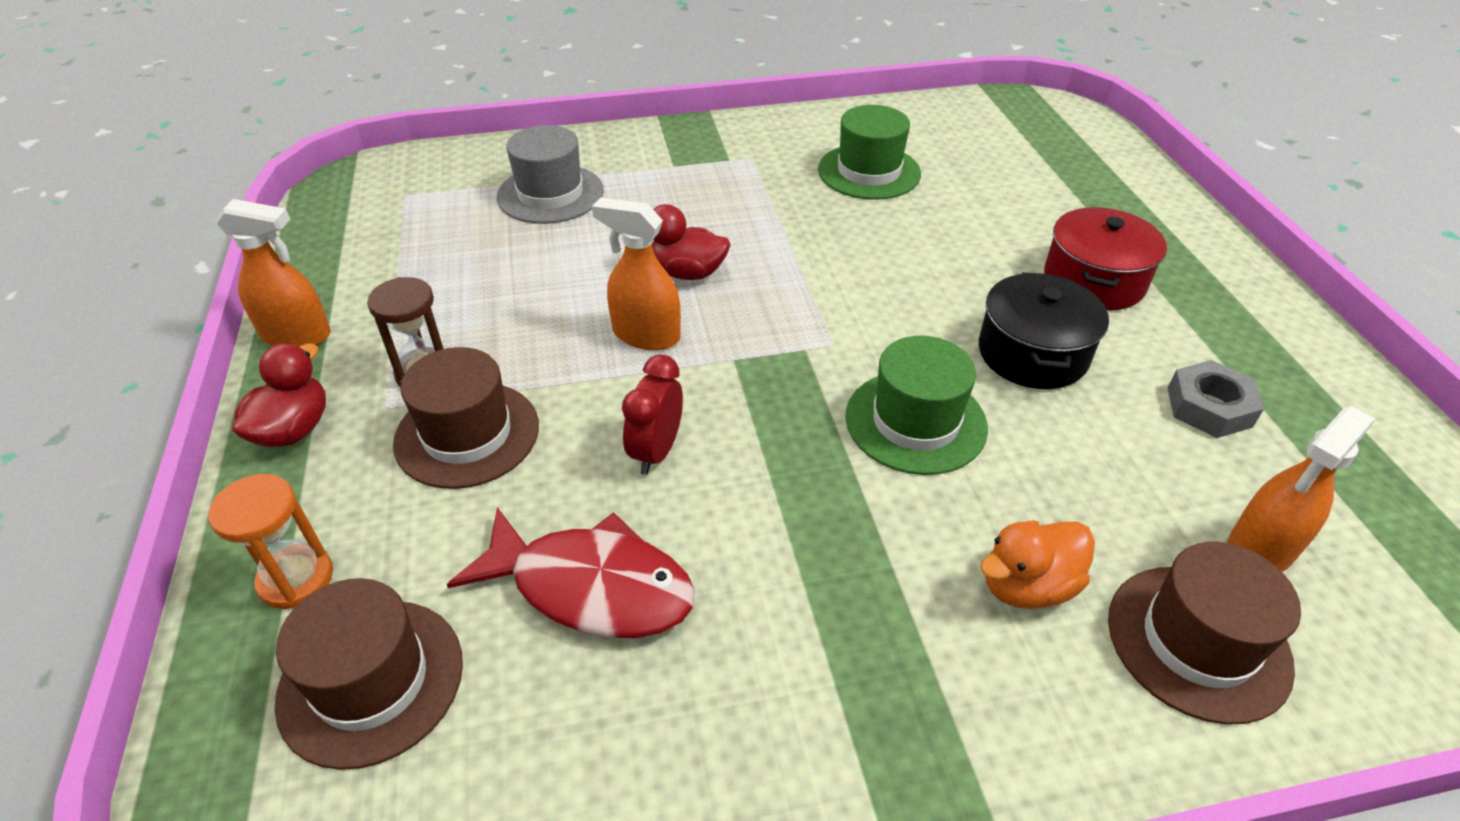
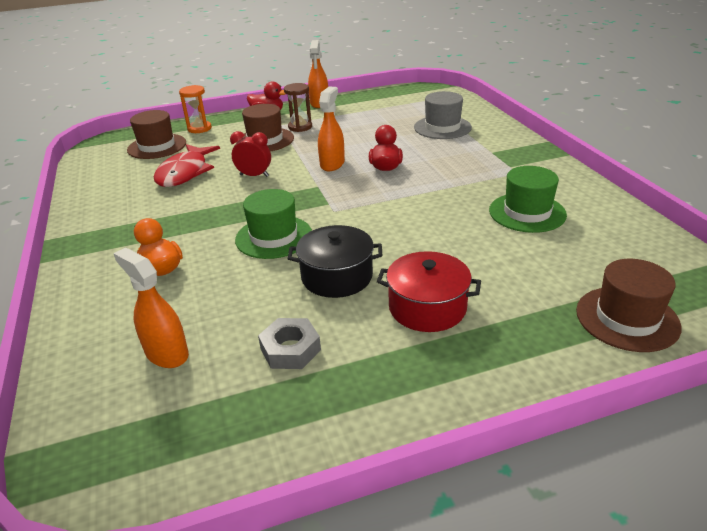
camera: 85 degrees right, 10 degrees down
brown hat [1108,541,1301,725] -> brown hat moved to [576,259,682,352]

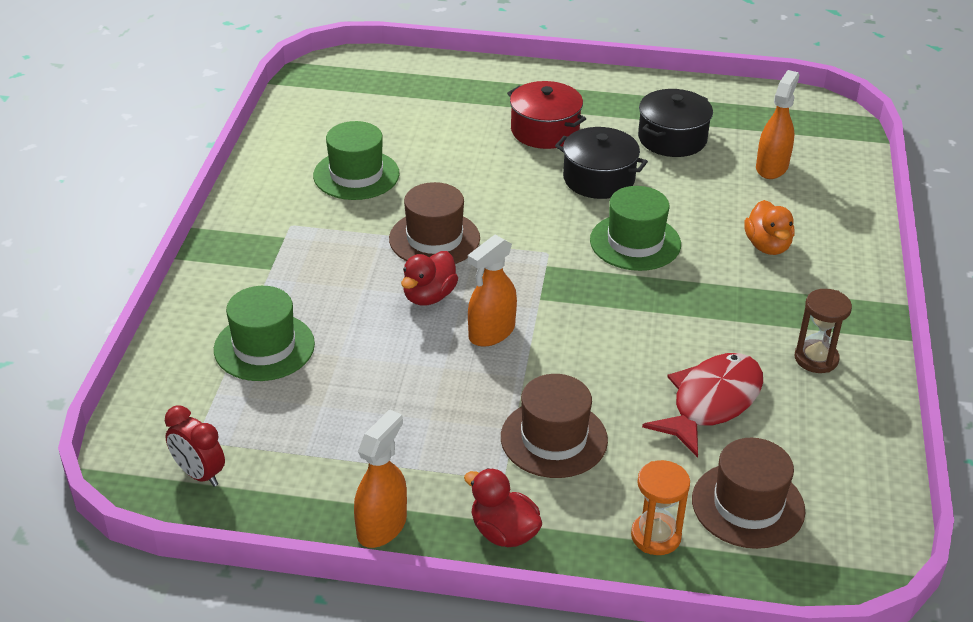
camera: 155 degrees left, 5 degrees up
orange spray bottle [113,248,189,368] -> orange spray bottle turned 135 degrees counterclockwise [756,70,799,179]
red clock [230,131,271,177] -> red clock moved to [165,406,225,487]
grey nut [258,318,321,369] -> black pot [638,89,713,157]
brown hourglass [284,83,312,132] -> brown hourglass moved to [795,289,852,373]
grey hat [414,91,472,139] -> green hat [214,286,315,381]
brown hat [576,259,682,352] -> brown hat moved to [389,182,480,264]

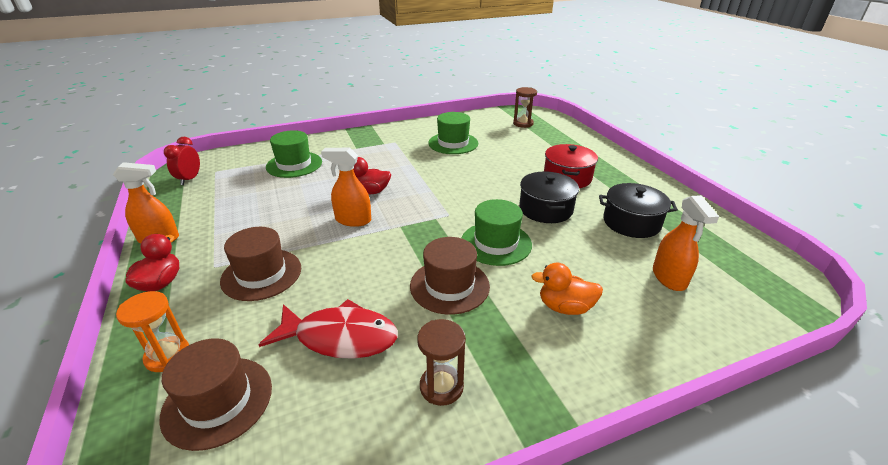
camera: 60 degrees right, 5 degrees down
brown hat [389,182,480,264] -> brown hat moved to [410,237,490,315]
orange duck [744,200,795,255] -> orange duck turned 45 degrees clockwise [531,263,603,315]
orange spray bottle [756,70,799,179] -> orange spray bottle turned 90 degrees clockwise [653,195,719,291]
none -> brown hourglass [513,87,537,128]

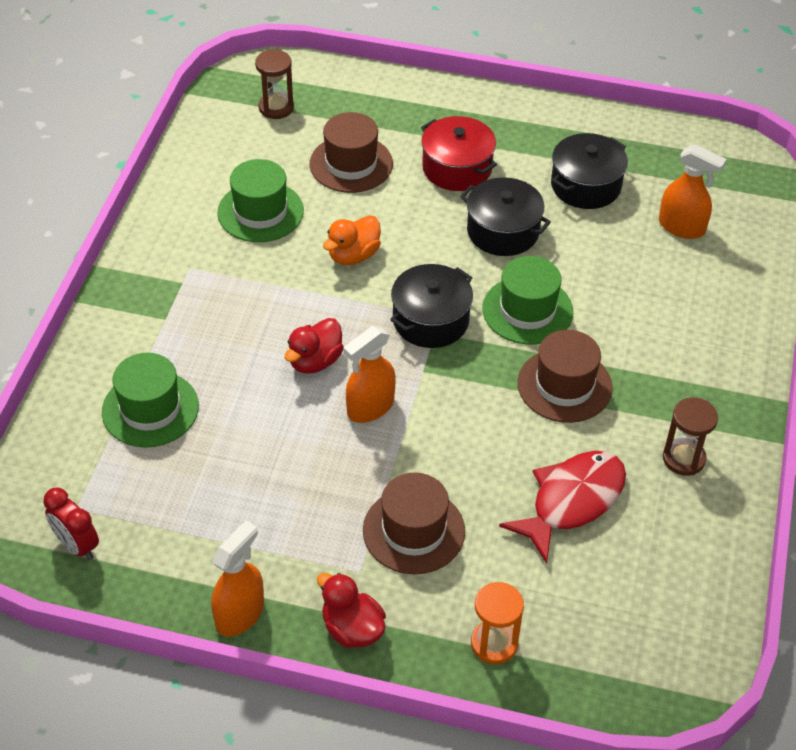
camera: 55 degrees left, 15 degrees up
brown hat [159,338,272,451] -> brown hat moved to [310,112,393,193]
orange duck [531,263,603,315] -> orange duck moved to [323,215,381,265]
none -> black pot [390,264,473,348]

